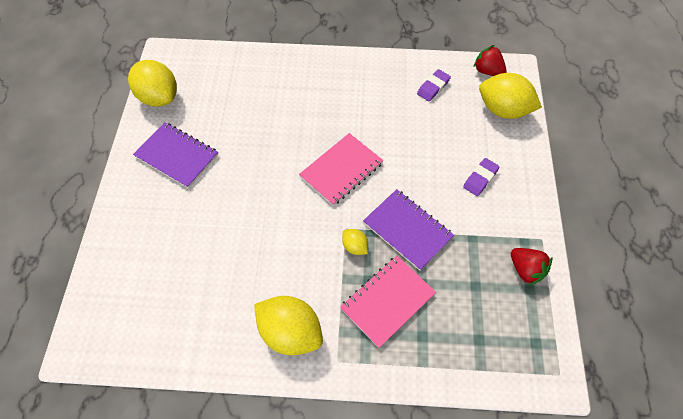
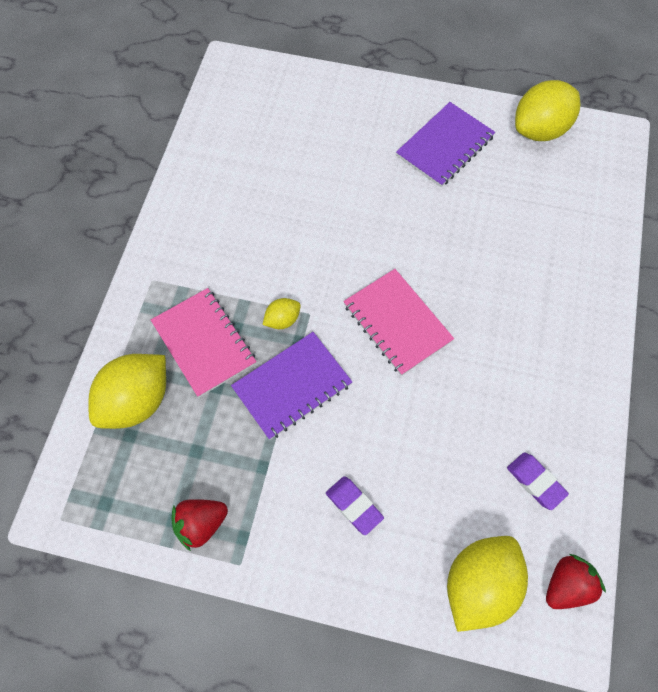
camera: 100 degrees right, 5 degrees up
yellow lemon [254,296,323,355] -> yellow lemon moved to [88,354,166,429]

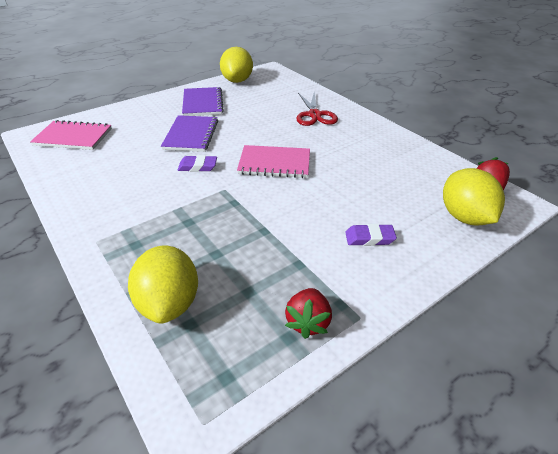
camera: 50 degrees left, 25 degrees down
pink notebook [151,288,257,397] -> pink notebook moved to [30,120,112,150]
purple notebook [231,332,352,440] -> purple notebook moved to [161,115,218,152]
yellow lemon [263,298,301,329] -> none
purple eraser [507,453,569,510] -> purple eraser moved to [177,155,217,172]
none -> red scissors [296,93,338,126]

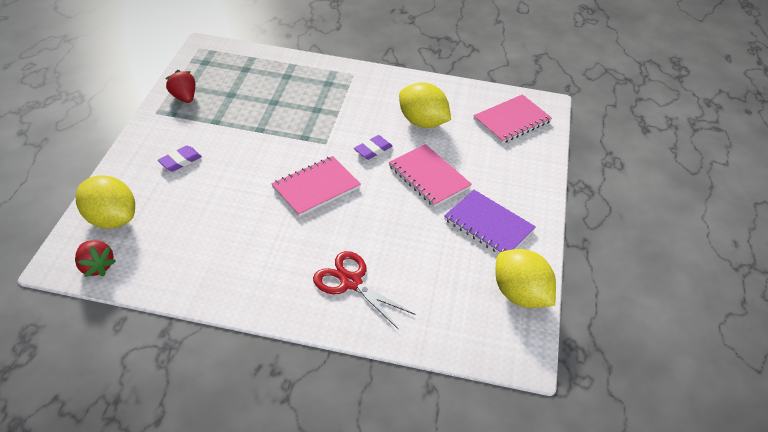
camera: 135 degrees right, 5 degrees up
yellow lemon [128,246,198,324] -> yellow lemon moved to [399,82,451,128]
purple notebook [161,115,218,152] -> pink notebook [389,144,472,207]

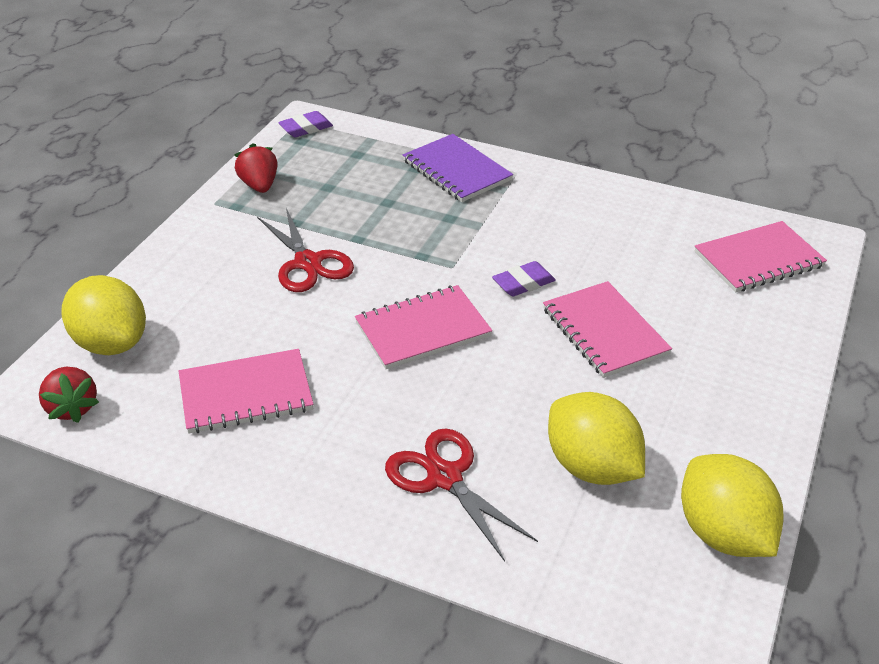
camera: 15 degrees right, 5 degrees down
purple eraser [158,145,202,172] -> purple eraser moved to [278,111,333,137]
yellow lemon [399,82,451,128] -> yellow lemon moved to [548,392,645,485]
purple notebook [444,190,536,254] -> purple notebook moved to [403,134,513,202]
none -> pink notebook [179,349,313,433]
none -> red scissors [257,208,354,292]

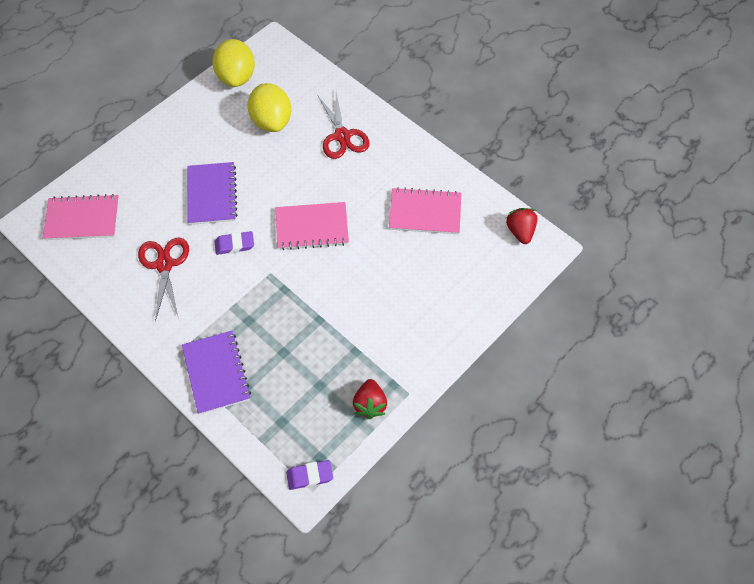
camera: 160 degrees left, 20 degrees up
yellow lemon [61,275,146,355] -> none
red scissors [257,208,354,292] -> red scissors moved to [138,237,189,322]
pink notebook [543,281,672,378] -> purple notebook [187,162,238,225]

